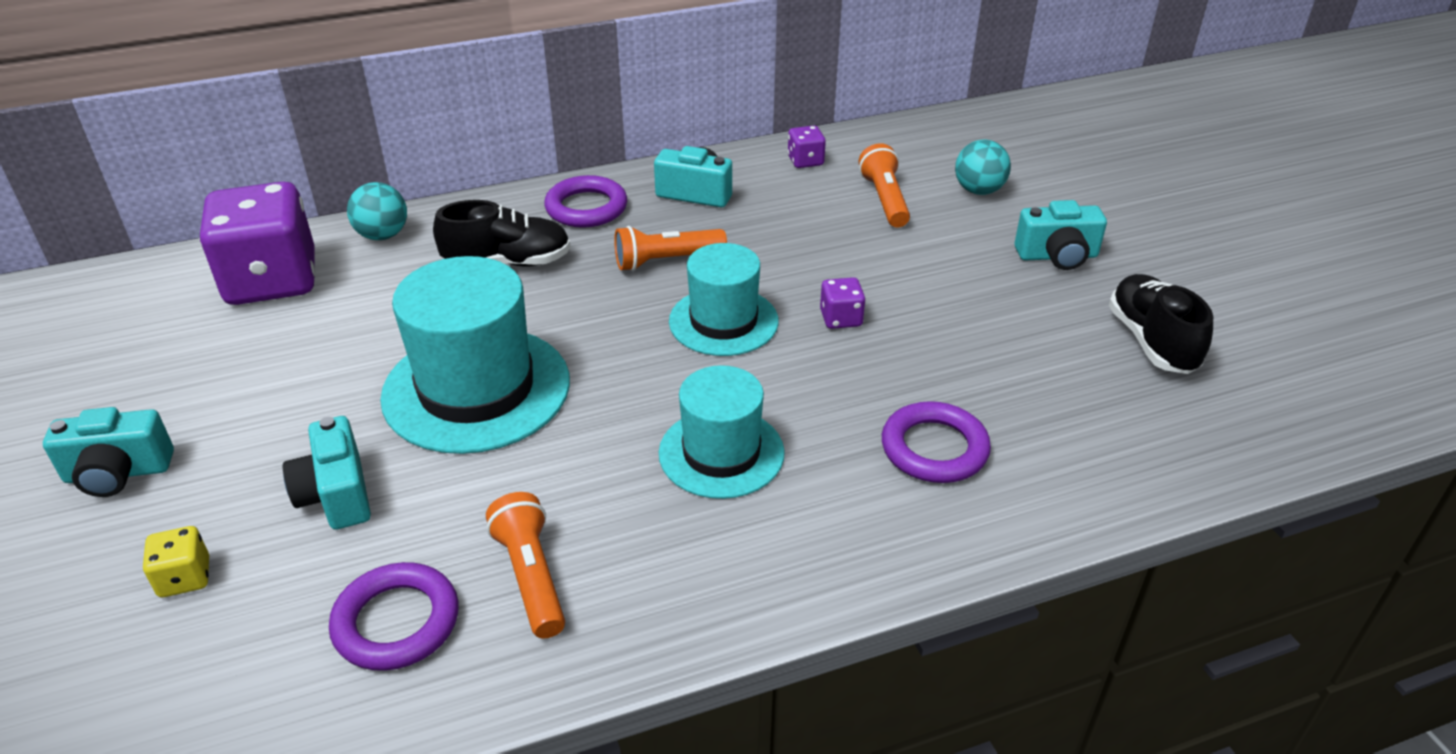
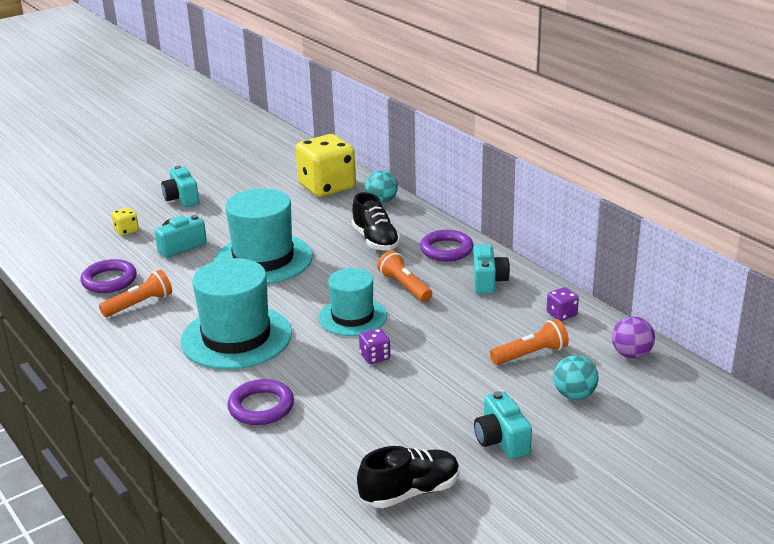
camera: 75 degrees right, 10 degrees down
purple dice [200,181,315,305] -> yellow dice [295,134,356,197]
turquoise hat [659,365,785,499] -> turquoise hat [181,258,292,370], size x1.58
none -> purple ball [612,316,655,359]

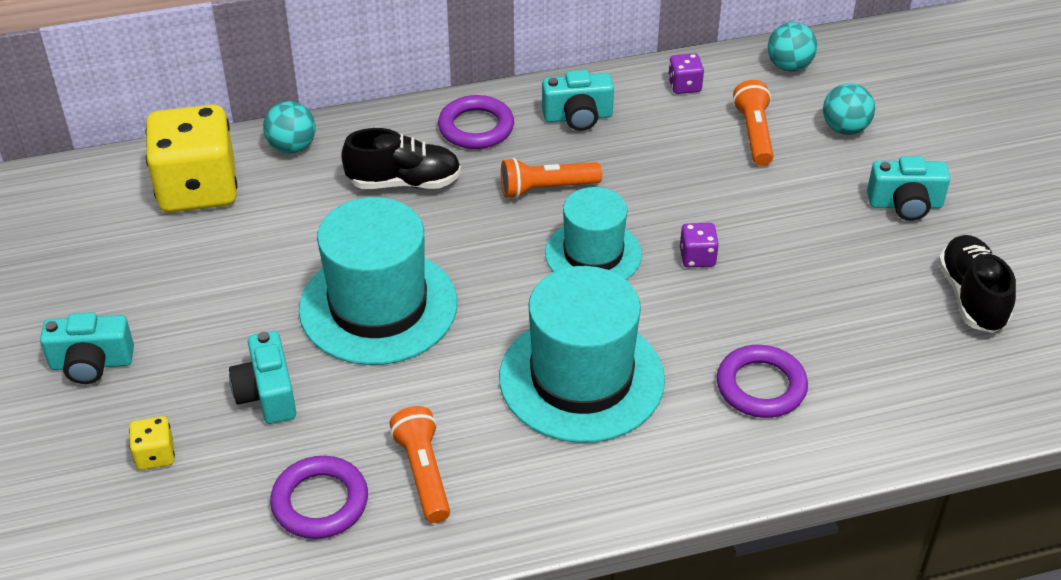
camera: 70 degrees left, 15 degrees up
turquoise camera [473,244,510,294] -> turquoise camera turned 150 degrees clockwise [542,70,614,131]
purple ball [612,316,655,359] -> turquoise ball [768,22,817,71]

